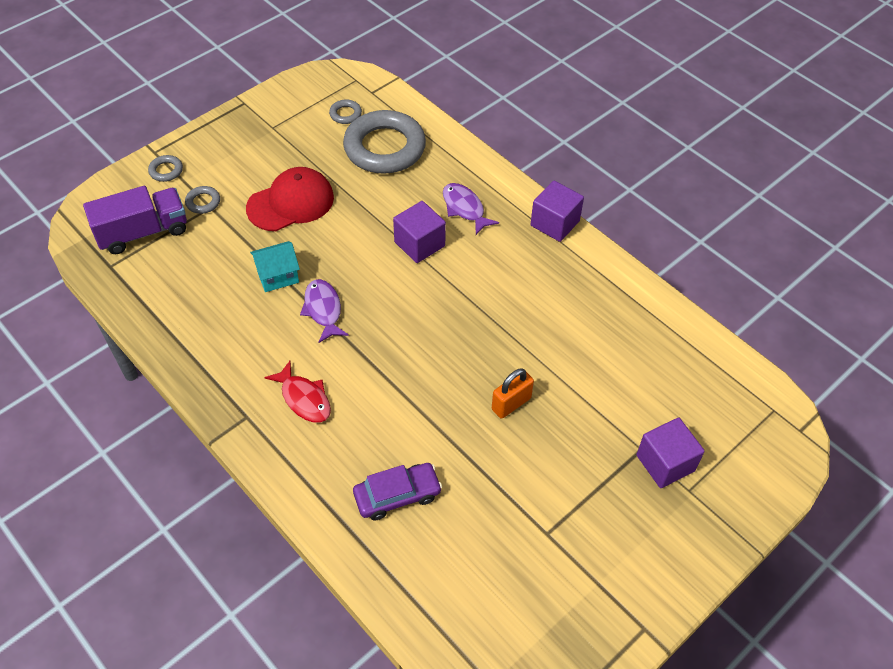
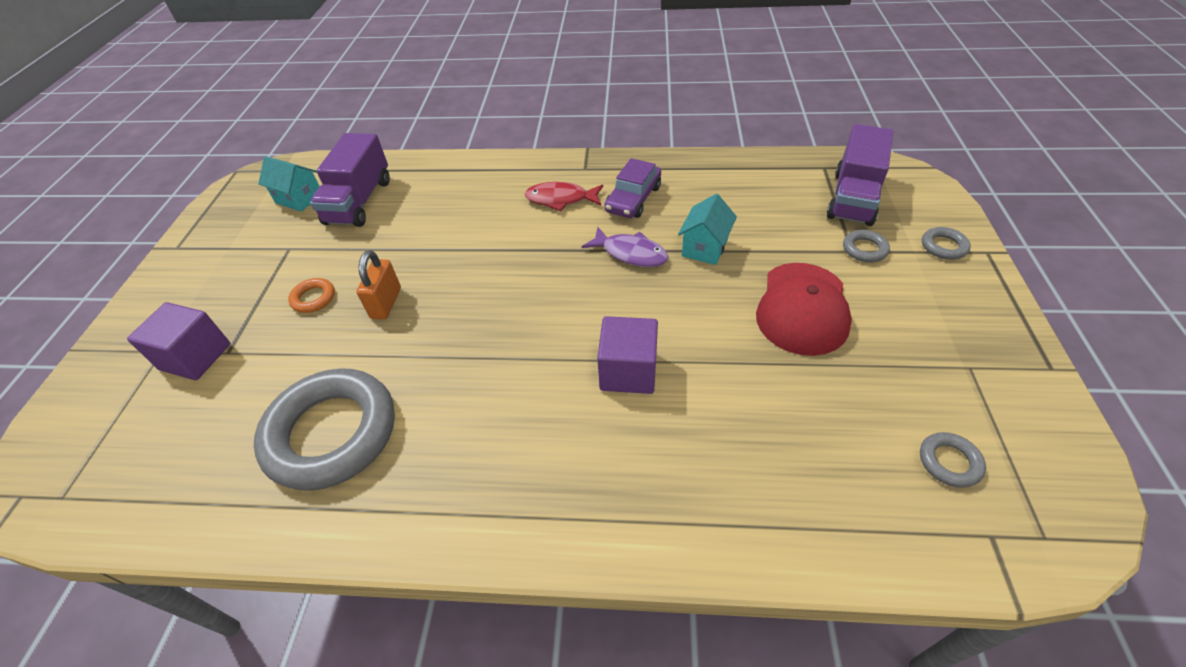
camera: 140 degrees right, 5 degrees down
grey ring [343,110,426,174] -> grey ring moved to [254,368,395,491]
purple car [353,463,442,520] -> purple car moved to [604,158,661,218]
purple fish [443,183,499,235] -> none
purple cube [531,181,584,242] -> none
none -> turquoise house [258,156,320,212]
none -> orange ring [288,278,335,313]
none -> purple truck [310,133,390,227]

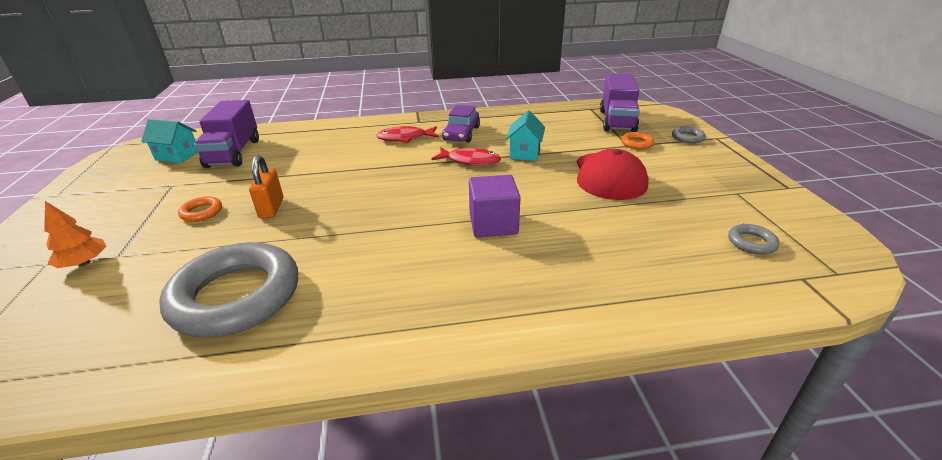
camera: 15 degrees left, 15 degrees down
purple cube [127,302,230,380] -> orange tree [44,201,106,268]
purple fish [582,227,669,267] -> red fish [431,147,501,166]
grey ring [843,230,890,262] -> orange ring [621,132,655,150]

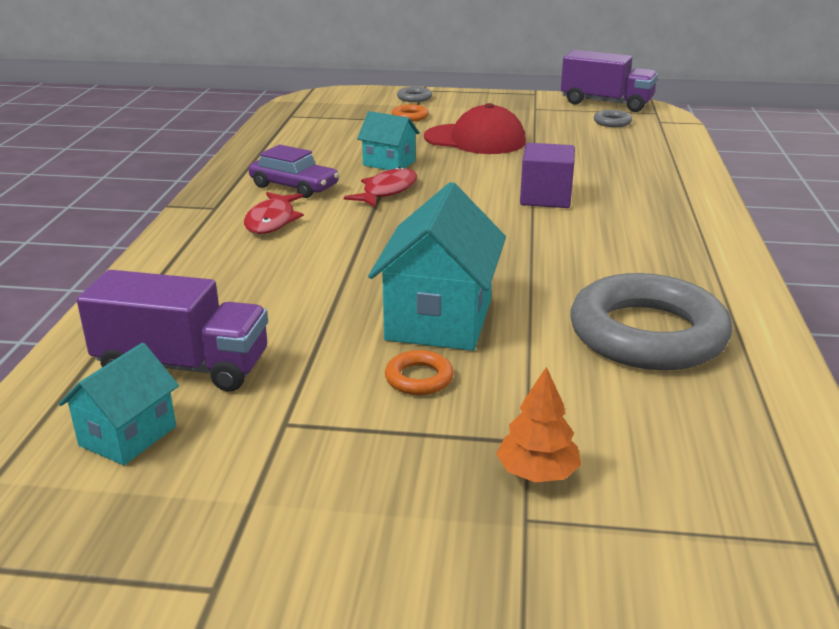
camera: 75 degrees left, 5 degrees down
orange padlock [249,155,283,219] -> turquoise house [368,182,506,351]
purple truck [600,74,640,132] -> purple truck moved to [561,50,658,112]

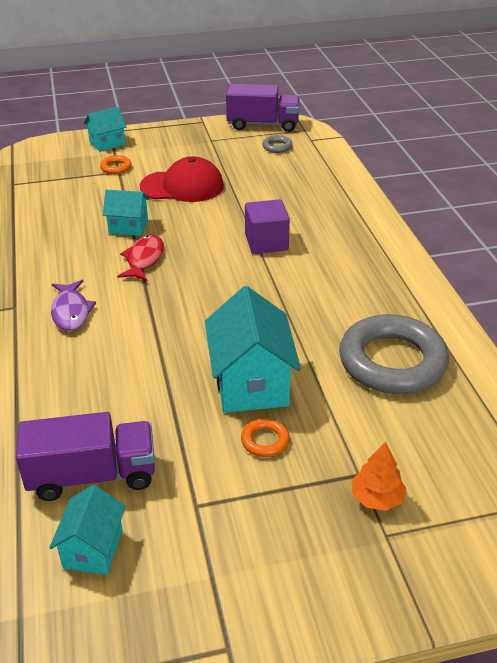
camera: 20 degrees left, 10 degrees up
red fish [244,192,304,234] -> purple fish [51,280,96,331]
purple car [249,145,339,198] -> none
grey ring [397,87,432,102] -> turquoise house [84,107,127,152]

